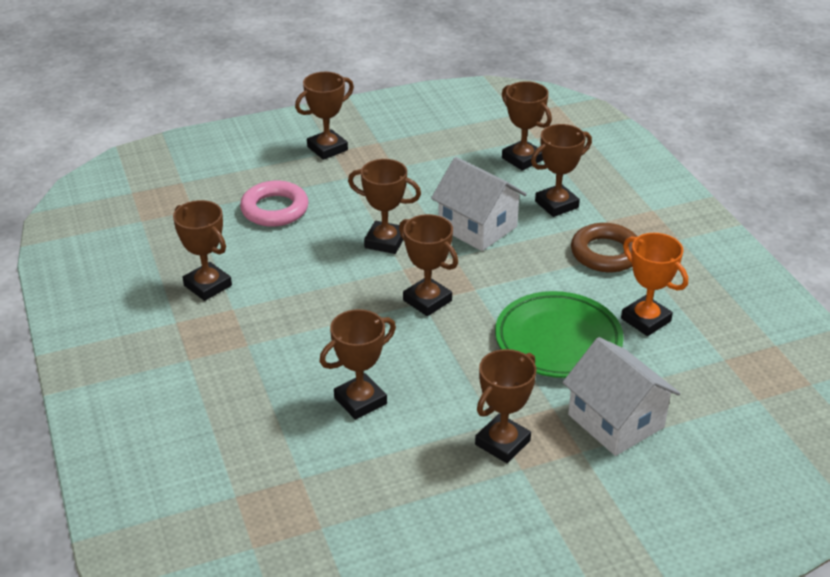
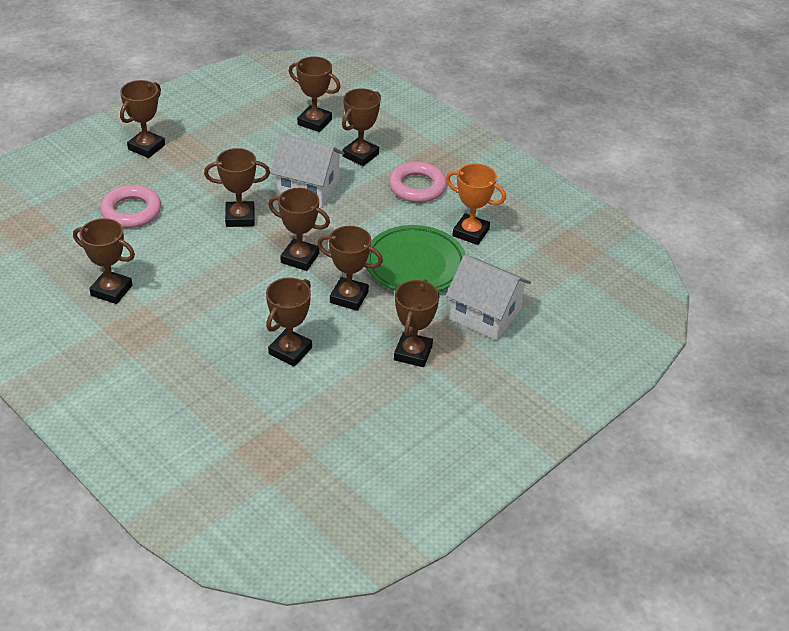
camera: 25 degrees left, 5 degrees up
brown ring [571,223,638,272] -> pink ring [389,162,447,203]
none -> brown trophy [317,226,383,311]

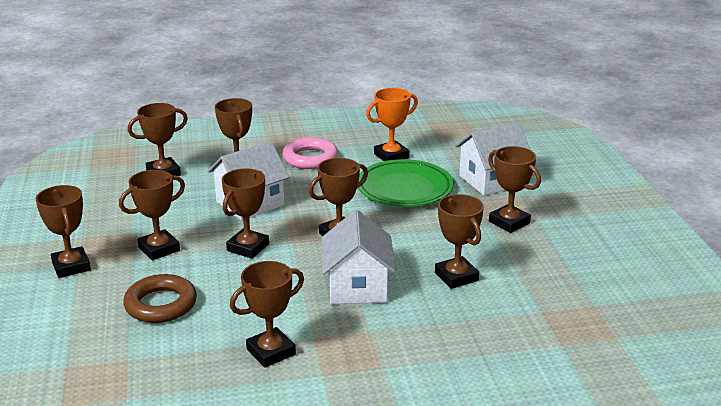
camera: 55 degrees left, 15 degrees down
pink ring [100,185,161,228] -> brown ring [123,274,197,323]
brown trophy [317,226,383,311] -> brown trophy moved to [119,170,185,260]
none -> white house [322,210,396,304]

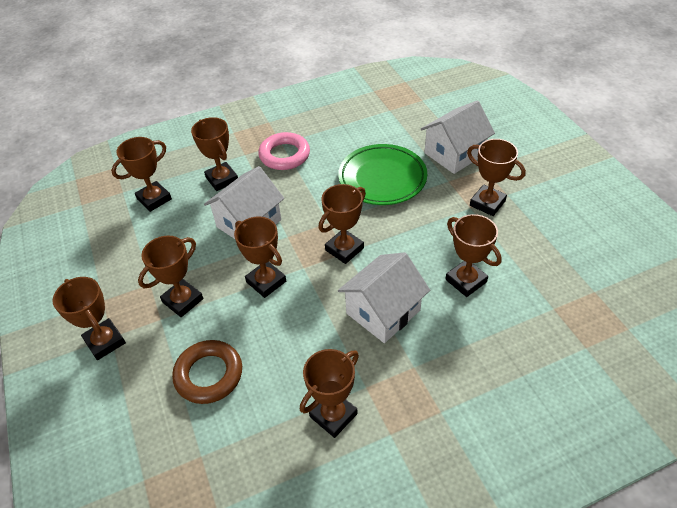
camera: 10 degrees left, 20 degrees up
brown trophy [222,168,269,259] -> brown trophy turned 60 degrees counterclockwise [234,217,286,298]
white house [322,210,396,304] -> white house turned 60 degrees clockwise [338,252,430,343]
orange trophy [366,88,418,161] -> none

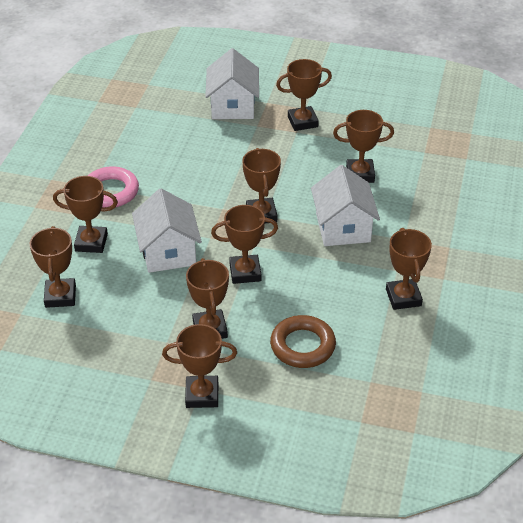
camera: 55 degrees left, 5 degrees down
green plate [338,144,427,205] -> none

